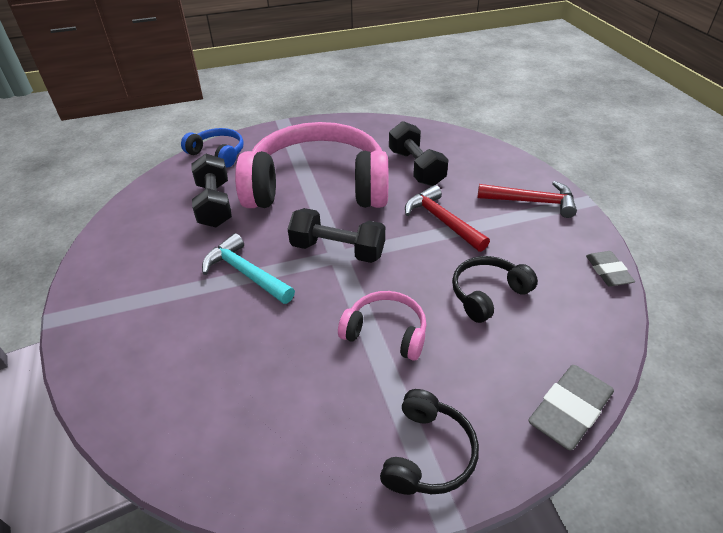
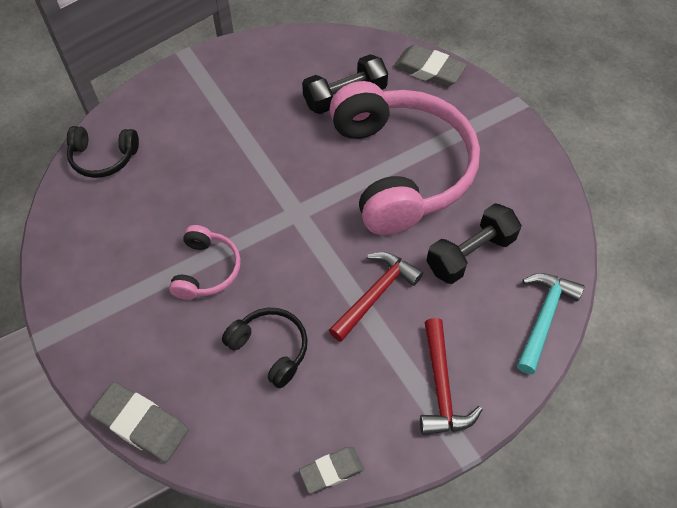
camera: 75 degrees right, 15 degrees up
blue headphones [181,128,244,168] -> grey eraser [394,44,467,87]
turquoise hammer [202,233,295,304] -> turquoise hammer moved to [517,273,584,374]
black dumbbell [288,208,385,263] -> none
black headphones [380,389,479,495] -> black headphones moved to [67,126,139,178]

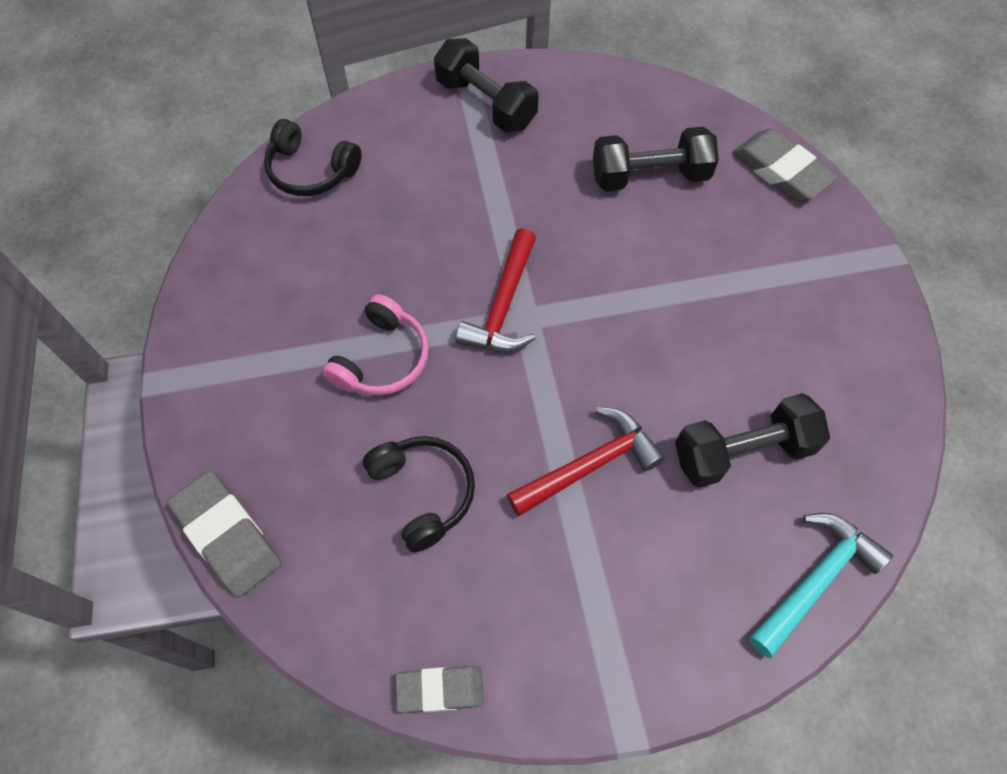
camera: 20 degrees right, 5 degrees up
pink headphones [330,81,480,235] -> none
red hammer [420,318,483,435] -> red hammer moved to [455,228,536,352]
none -> black dumbbell [434,38,539,133]

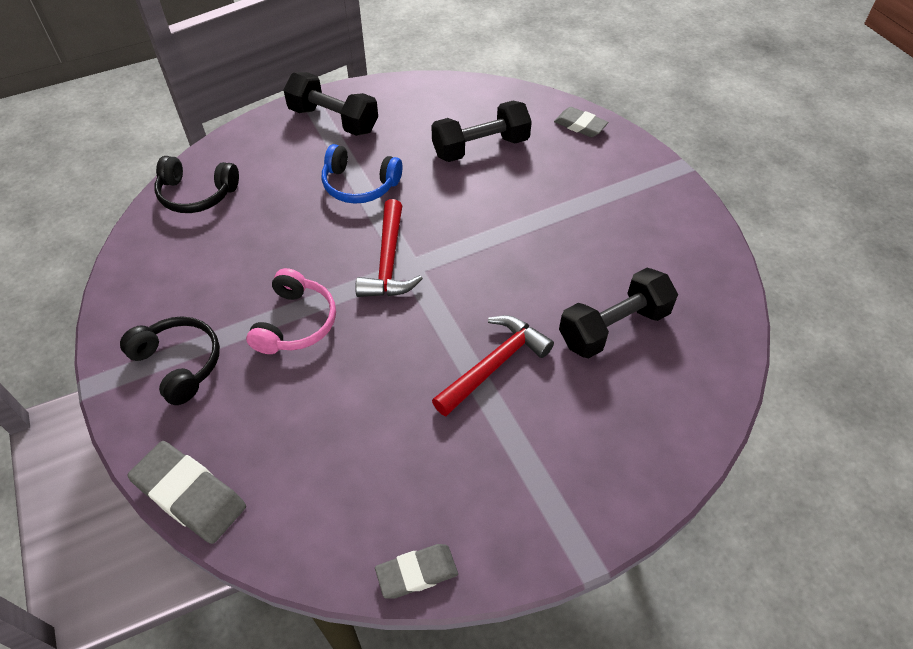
camera: 15 degrees left, 10 degrees down
black headphones [363,436,475,552] -> black headphones moved to [120,316,220,405]
grey eraser [733,129,838,202] -> grey eraser [554,107,608,137], size x0.64
turquoise hammer [749,513,893,658] -> none
none -> blue headphones [322,144,402,204]

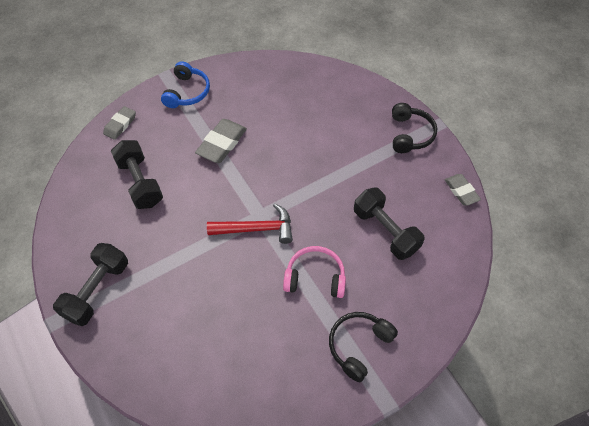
camera: 95 degrees left, 5 degrees up
grey eraser [127,441,246,544] -> grey eraser moved to [195,119,247,163]
black headphones [154,156,239,213] -> black headphones moved to [392,103,437,153]
blue headphones [322,144,402,204] -> blue headphones moved to [161,61,210,108]
red hammer [432,315,554,416] -> none
black dumbbell [559,268,678,358] -> black dumbbell moved to [354,187,425,260]

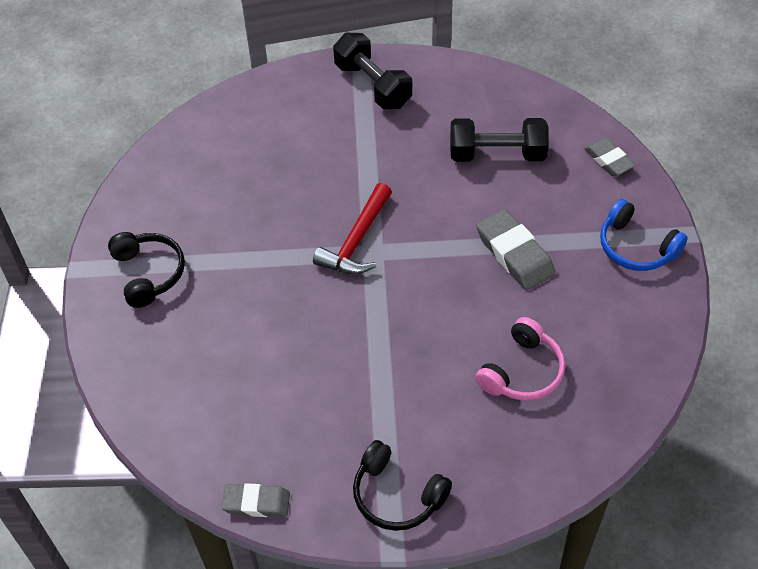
camera: 120 degrees right, 5 degrees down
pink headphones [283,246,346,298] -> pink headphones moved to [475,317,565,401]
black dumbbell [354,187,425,260] -> none

